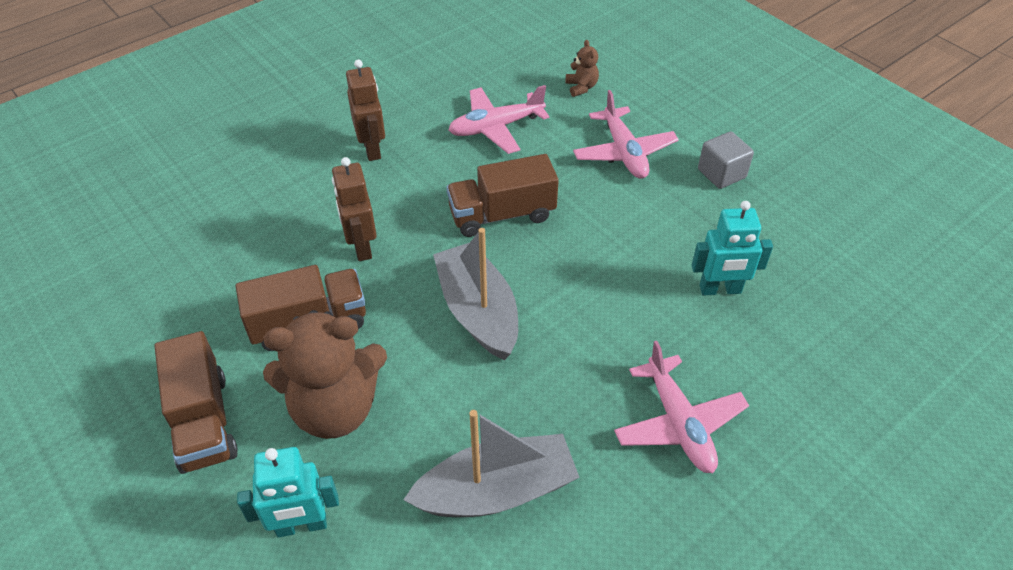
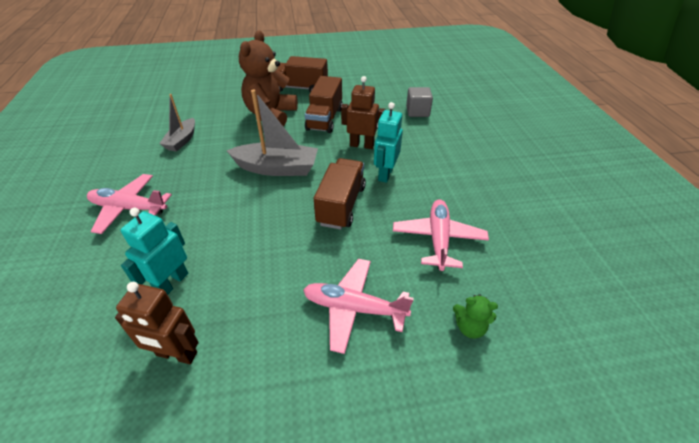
camera: 120 degrees right, 5 degrees down
turquoise robot [237,447,339,537] -> turquoise robot moved to [374,102,403,183]
brown robot [346,60,385,161] -> brown robot moved to [115,282,199,364]
grey boat [403,410,580,517] -> grey boat [159,94,195,151], size x0.62
brown teddy bear [566,40,599,97] -> green teddy bear [453,294,498,339]
grey cube [698,132,754,189] -> grey cube moved to [406,87,433,117]

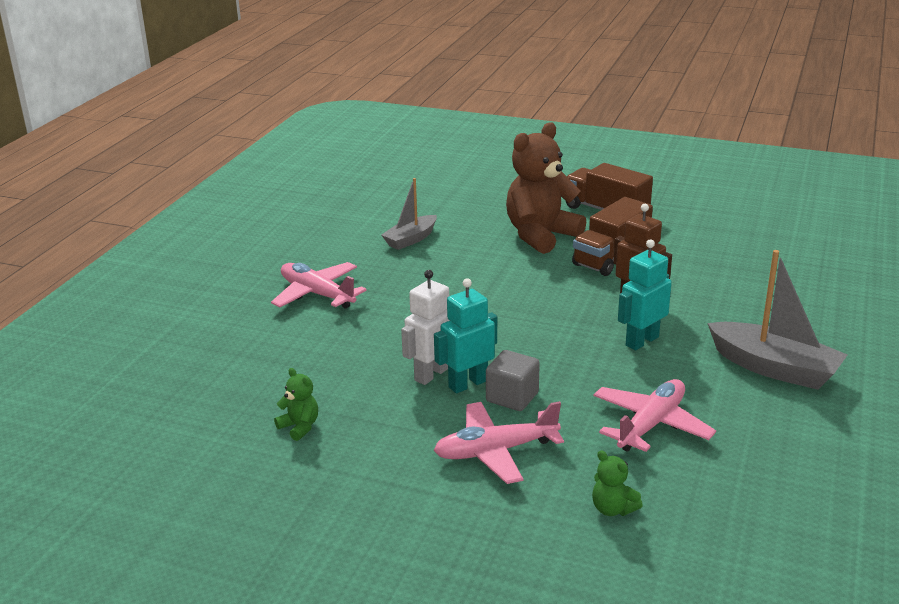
camera: 30 degrees right, 15 degrees down
brown robot [115,282,199,364] -> green teddy bear [274,368,318,441]
turquoise robot [121,208,188,295] -> turquoise robot moved to [434,278,497,394]
grey boat [227,89,318,176] -> grey boat moved to [707,250,848,390]
pink plane [303,259,414,354] -> pink plane turned 60 degrees counterclockwise [434,401,564,484]
brown truck [314,158,366,230] -> none
grey cube [406,87,433,117] -> grey cube moved to [486,350,540,411]
none -> white robot [401,270,450,385]

